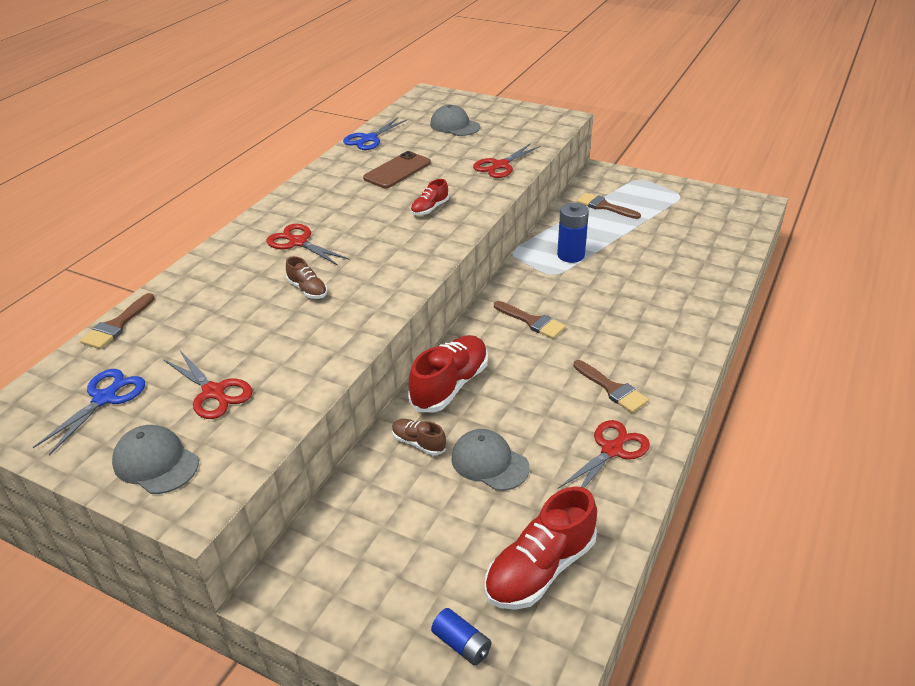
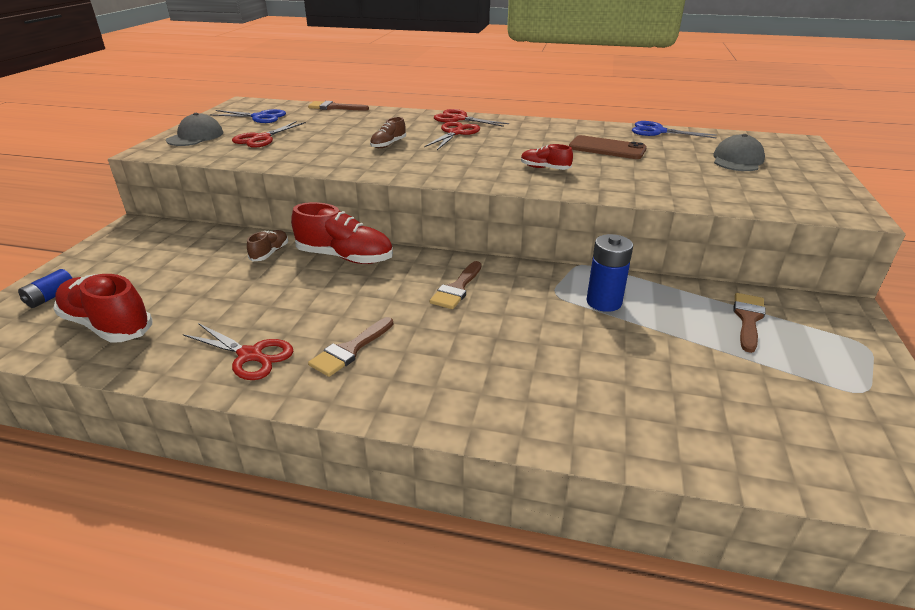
camera: 75 degrees right, 5 degrees down
grey cap [452,429,530,491] -> none
red scissors [473,143,541,178] -> red scissors moved to [434,109,509,127]

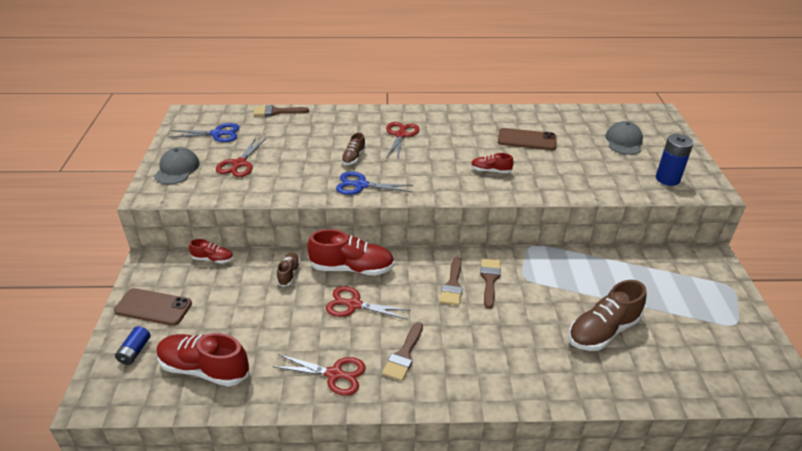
camera: 15 degrees left, 5 degrees up
red scissors [434,109,509,127] -> red scissors moved to [326,286,409,320]
blue battery [586,234,633,312] -> blue battery moved to [656,134,694,186]
blue scissors [632,121,717,139] -> blue scissors moved to [336,171,413,195]
brown brush [733,293,766,353] -> brown brush moved to [480,259,501,309]
none -> brown phone [114,288,192,326]
none -> red shoe [189,239,233,263]
none -> brown shoe [569,280,646,351]

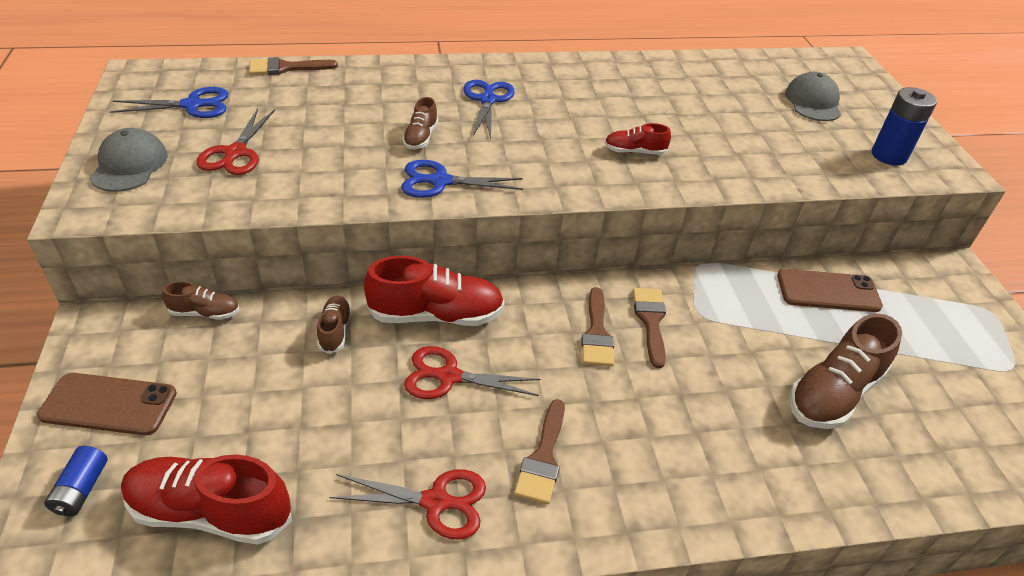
camera: 10 degrees left, 5 degrees up
red shoe [189,239,233,263] -> brown shoe [162,281,239,320]
red scissors [386,122,419,158] -> blue scissors [463,80,515,139]
brown phone [498,128,557,150] -> brown phone moved to [777,269,883,312]

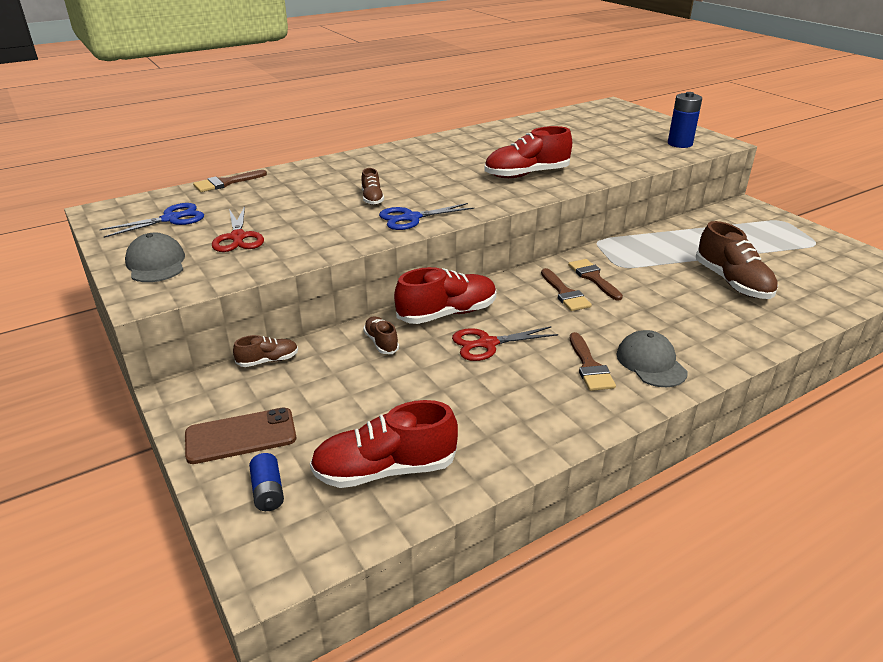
camera: 20 degrees left, 10 degrees down
red scissors [329,469,486,540] -> none
blue scissors [463,80,515,139] -> none
red shoe [605,123,671,155] -> red shoe [484,126,572,178], size x1.93
brown phone [777,269,883,312] -> none
grey cap [785,72,841,121] -> grey cap moved to [616,330,688,387]
brown shoe [789,314,902,429] -> brown shoe turned 45 degrees counterclockwise [696,221,778,299]

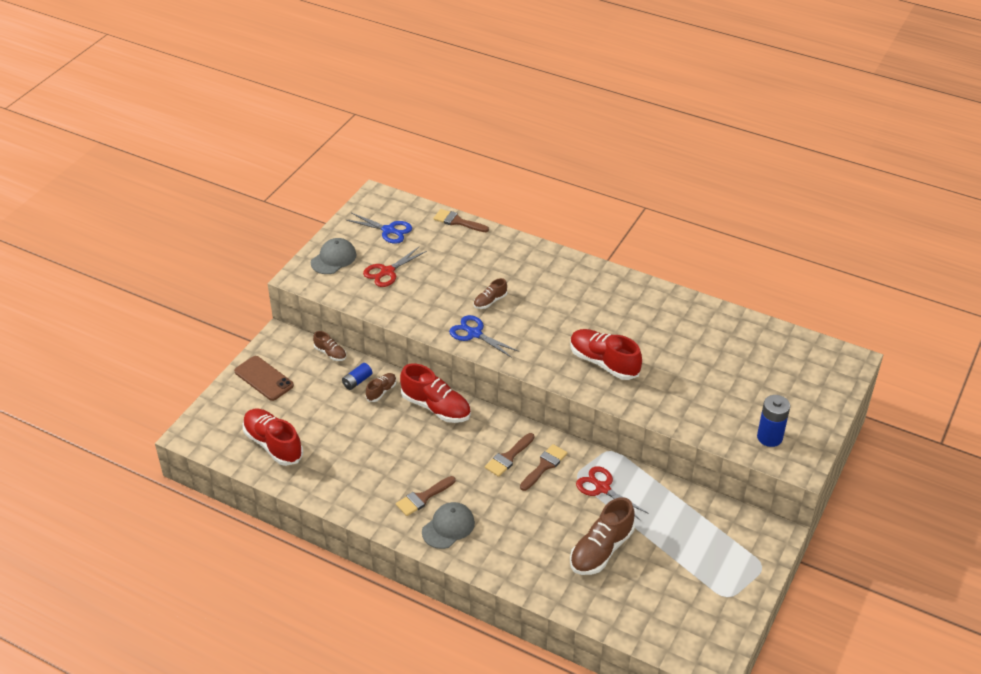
camera: 60 degrees right, 10 degrees up
blue battery [249,453,284,511] -> blue battery moved to [342,363,372,390]
red scissors [452,326,558,361] -> red scissors moved to [576,466,649,521]

